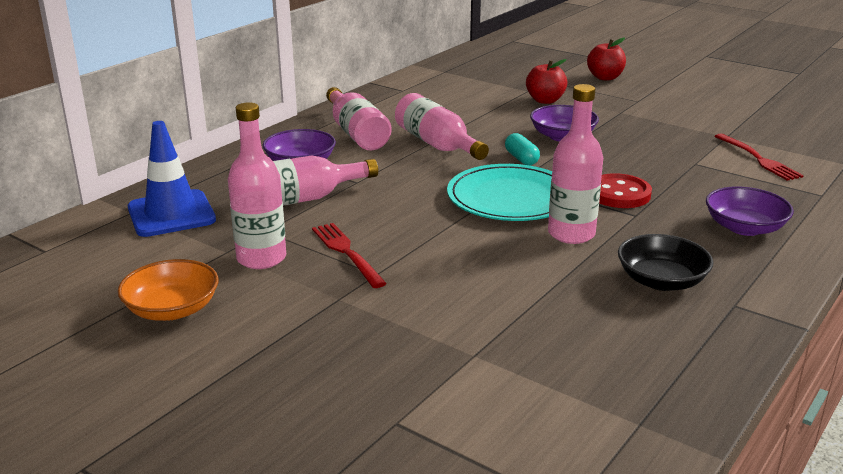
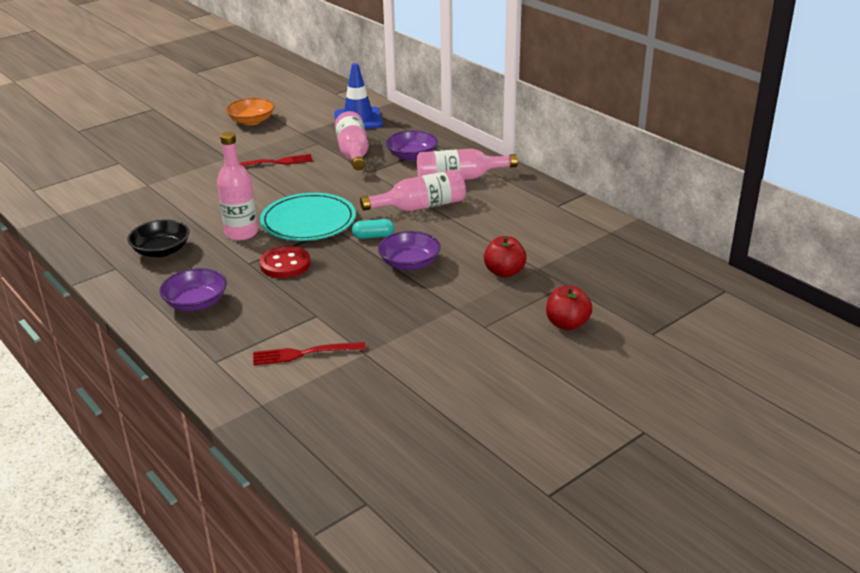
camera: 105 degrees right, 5 degrees up
pink bottle [228,102,286,269] -> none

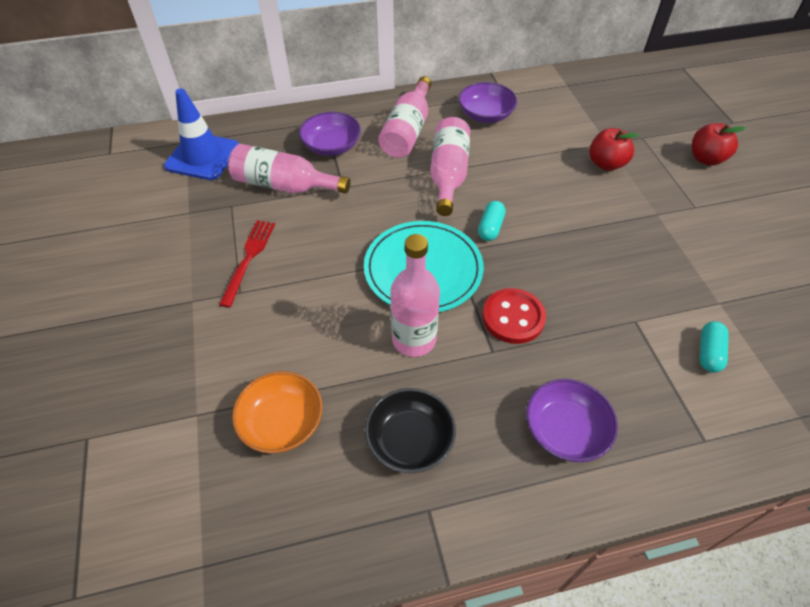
camera: 65 degrees left, 20 degrees up
orange bowl [226,98,275,125] -> orange bowl moved to [232,371,322,453]
red fork [253,342,366,365] -> turquoise capsule [699,321,729,373]
purple bowl [378,231,441,270] -> purple bowl moved to [459,82,518,123]

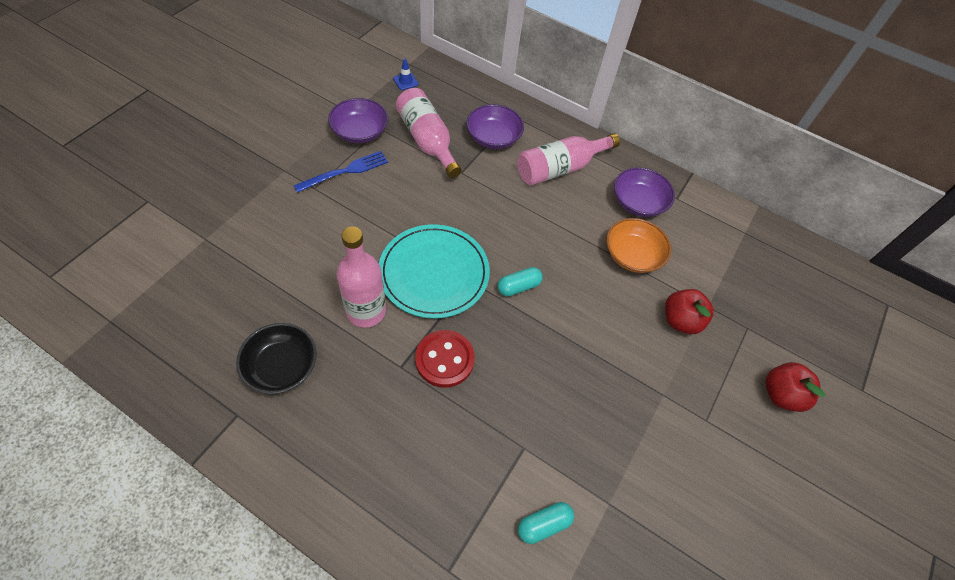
camera: 40 degrees right, 5 degrees up
blue traffic cone [164,88,239,180] -> blue traffic cone [393,58,419,90], size x0.40
red fork [219,220,275,308] -> blue fork [293,151,388,193]
orange bowl [232,371,322,453] -> orange bowl moved to [606,218,671,273]
pink bottle [430,117,470,216] -> none
purple bowl [526,379,618,462] -> purple bowl moved to [328,98,388,143]

